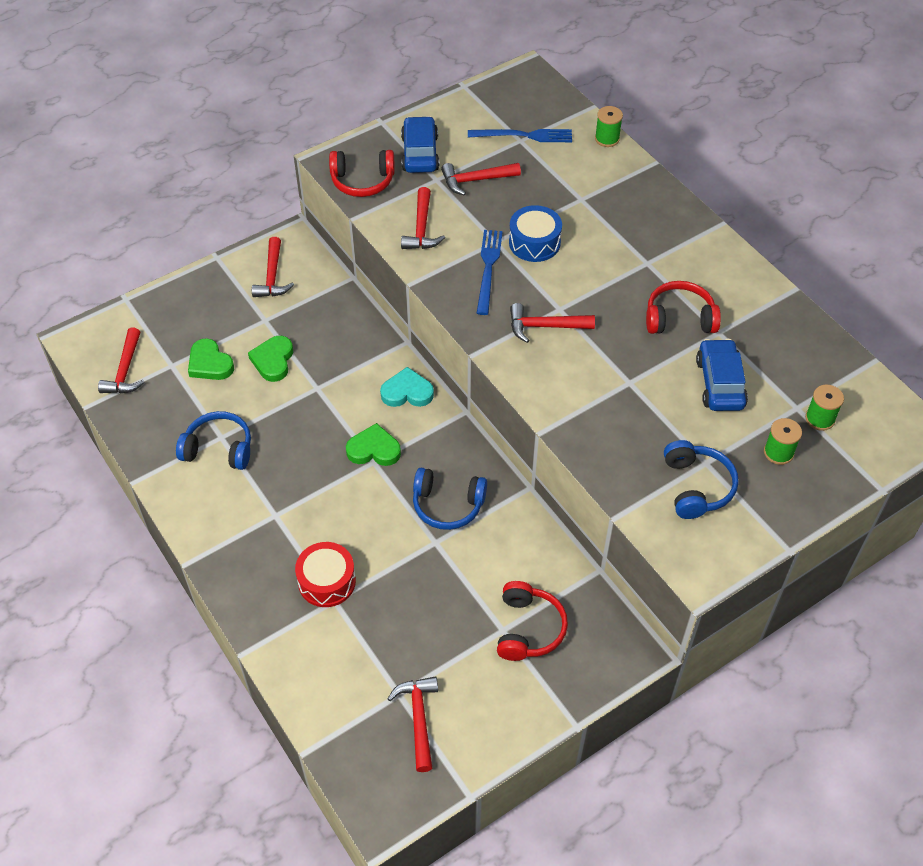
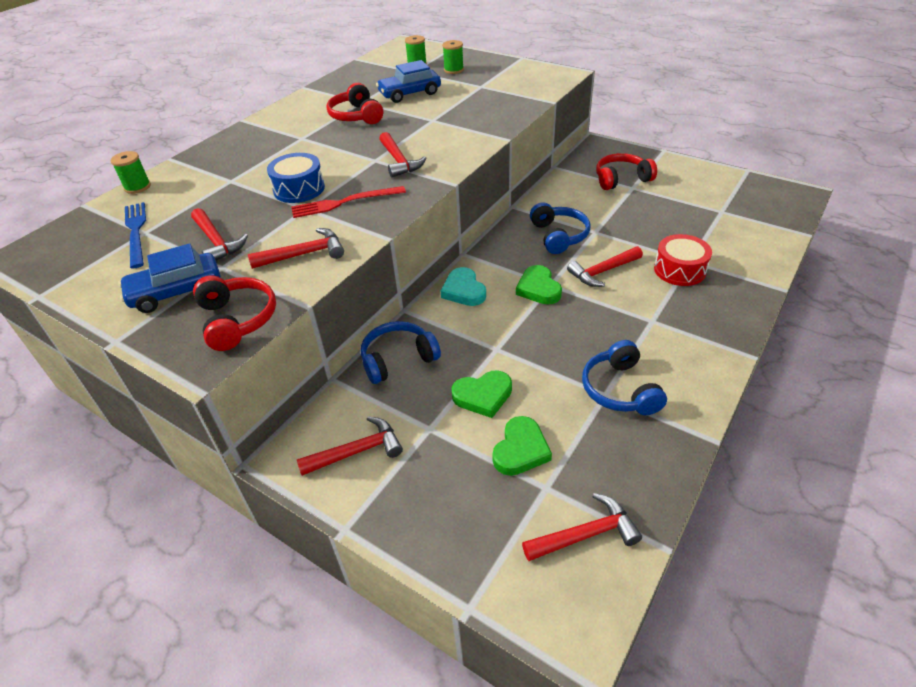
camera: 110 degrees left, 10 degrees down
red hammer [387,676,438,772] -> red hammer moved to [567,246,643,287]
blue fork [477,230,503,315] -> red fork [291,186,406,218]
blue headphones [664,440,739,519] -> blue headphones moved to [361,321,441,384]

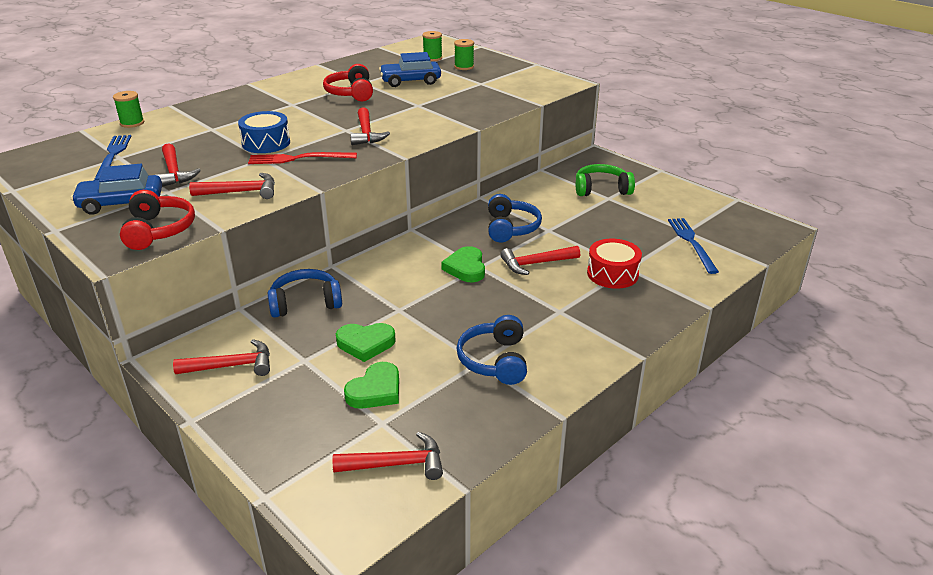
camera: 10 degrees right, 10 degrees down
turquoise heart [441,267,486,306] -> none
red headphones [596,153,657,190] -> green headphones [576,164,635,196]
none -> blue fork [668,218,719,274]

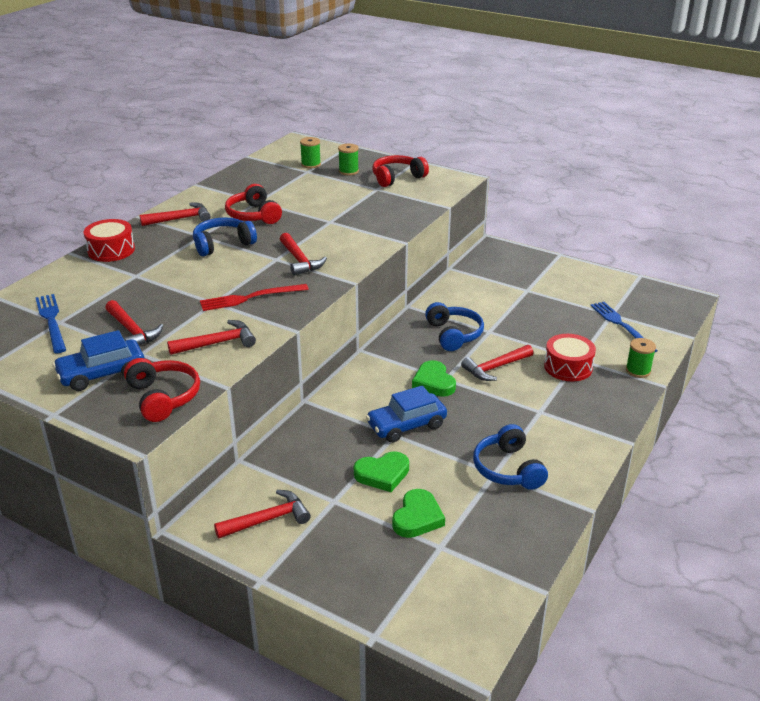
camera: 15 degrees left, 0 degrees up
green spool [113,91,144,128] -> green spool moved to [626,338,656,378]
blue drum [238,111,290,153] -> none
blue headphones [268,269,342,318] -> blue headphones moved to [193,217,257,256]
red hammer [332,432,443,480] -> red hammer moved to [140,203,211,226]
blue car [379,52,441,87] -> blue car moved to [366,386,447,443]
green headphones [576,164,635,196] -> none
none -> red drum [84,219,135,262]
none -> red headphones [372,155,429,187]

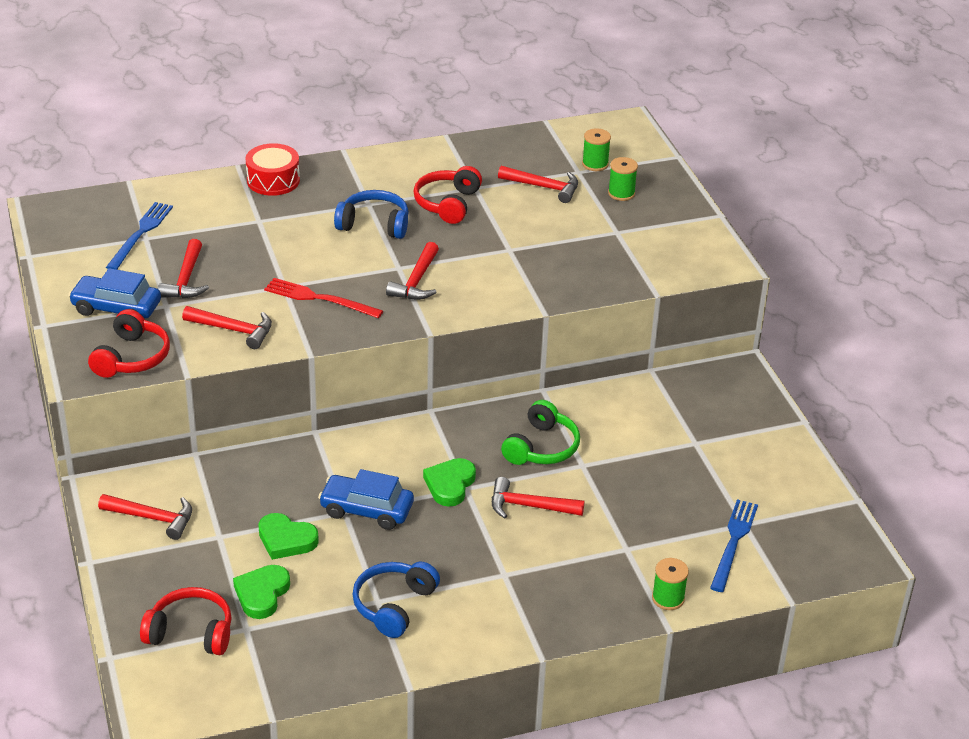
camera: 40 degrees right, 5 degrees up
red hammer [140,203,211,226] -> red hammer moved to [498,166,578,203]
red headphones [372,155,429,187] -> red headphones moved to [140,587,232,655]
green heart [392,489,445,538] -> green heart turned 135 degrees clockwise [233,565,290,619]
blue headphones [425,302,484,351] -> green headphones [501,400,580,465]
red drum [544,334,596,381] -> none

